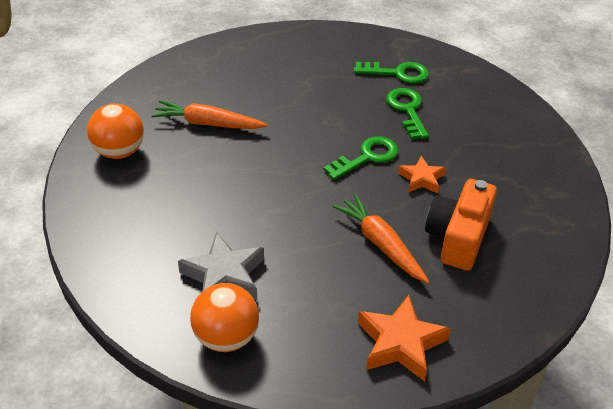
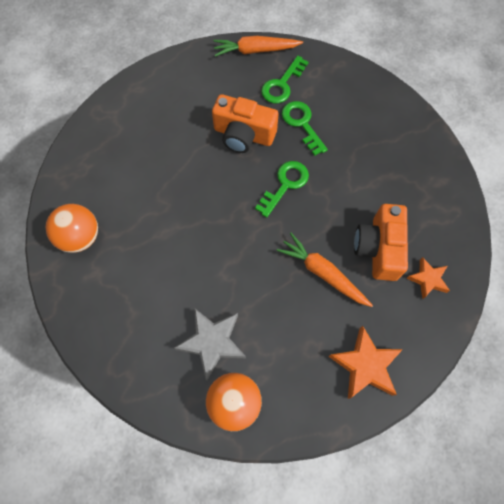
camera: 15 degrees left, 25 degrees up
orange carrot [151,100,268,129] -> orange carrot moved to [213,36,303,57]
green key [354,62,429,84] -> green key turned 135 degrees clockwise [261,56,309,103]
orange star [398,156,446,193] -> orange star moved to [406,257,450,299]
none -> orange camera [212,94,278,153]

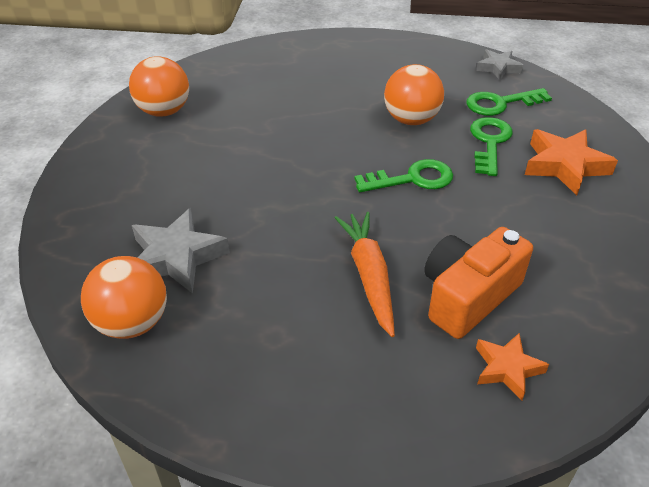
camera: 40 degrees right, 25 degrees down
orange camera [212,94,278,153] -> orange ball [384,64,444,125]
orange carrot [213,36,303,57] -> grey star [476,49,524,80]
orange star [328,326,403,399] -> orange star moved to [525,129,618,195]

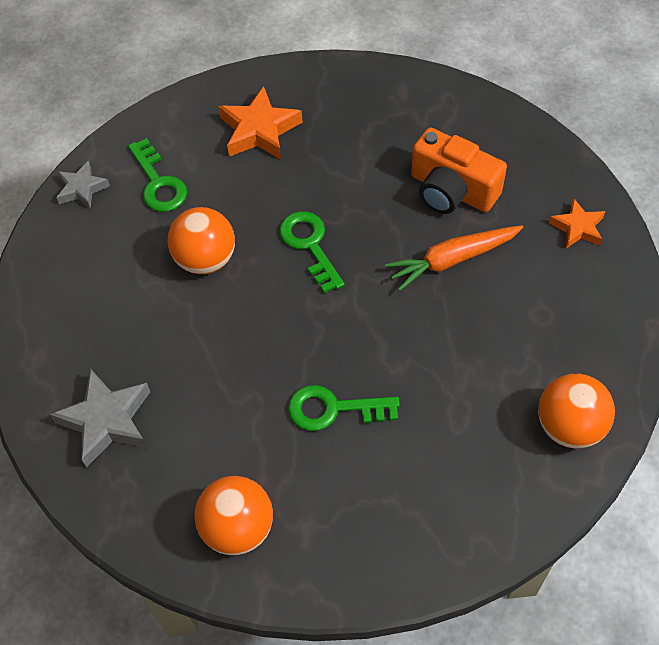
camera: 100 degrees left, 15 degrees up
grey star [132,208,230,294] -> grey star moved to [50,368,150,468]
green key [470,117,513,176] -> green key moved to [288,385,400,431]
orange star [476,333,549,401] -> orange star moved to [549,198,605,248]

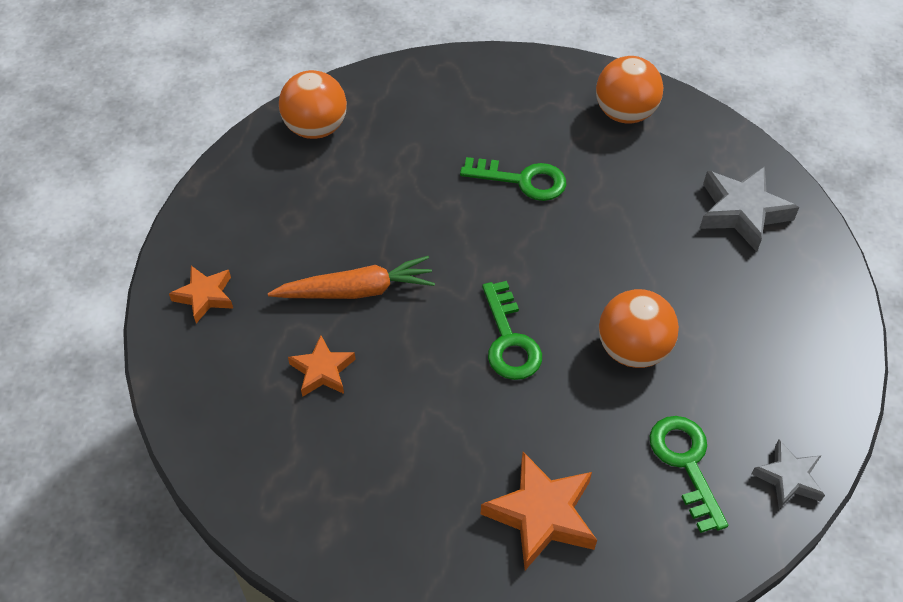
camera: 170 degrees left, 5 degrees down
orange camera [411,127,507,214] -> orange star [288,335,356,397]

